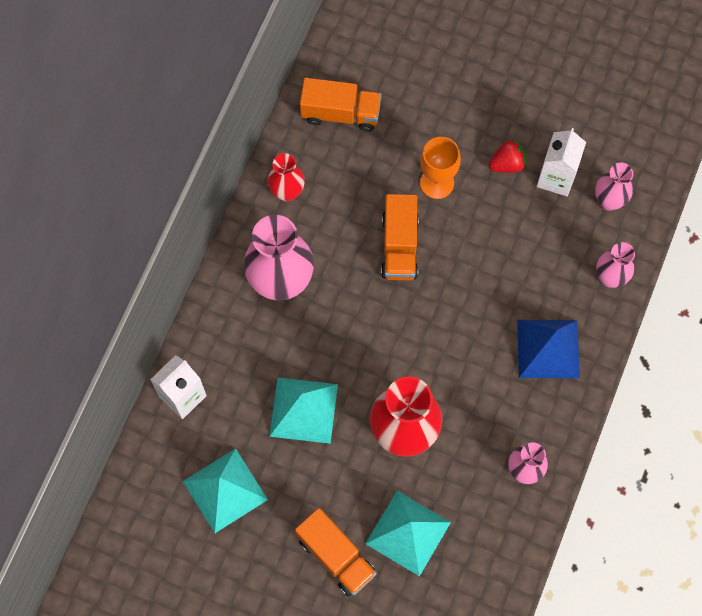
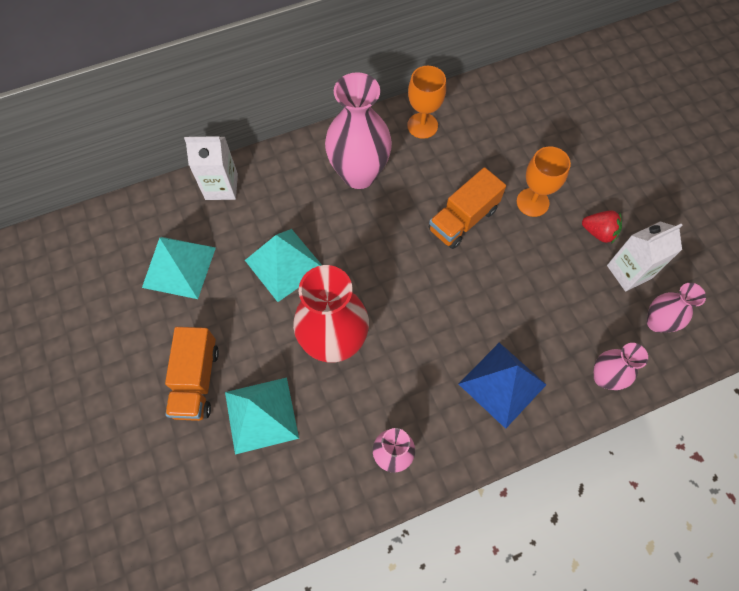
camera: 45 degrees right, 5 degrees down
red vase [268,153,305,202] -> orange goblet [407,66,446,139]
orange truck [300,78,382,132] -> none

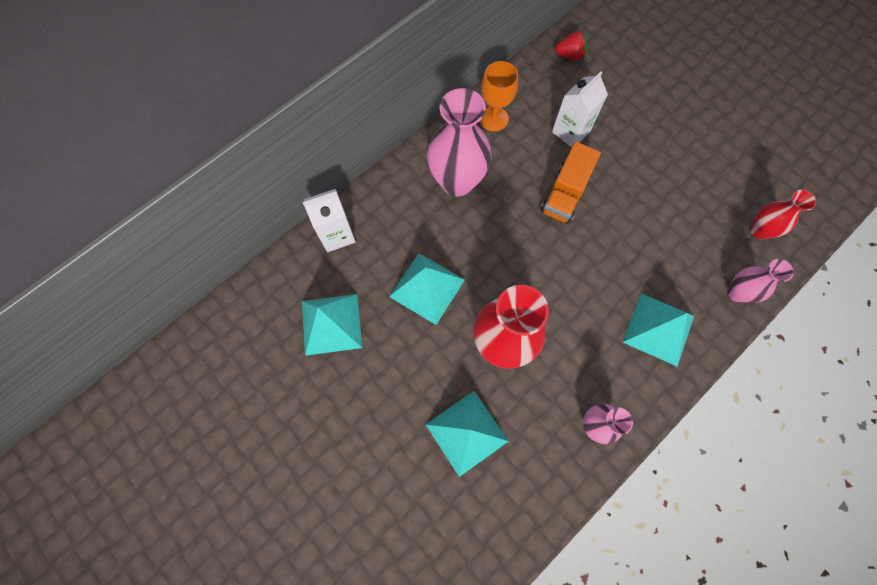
camera: 20 degrees left, 5 degrees up
orange truck [165,327,219,421] -> none
blue pyramid [459,343,546,429] -> turquoise pyramid [623,293,694,367]
orange goblet [517,146,571,217] -> none
red strawberry [582,210,622,244] -> red strawberry moved to [555,30,588,61]
white carton [607,222,682,292] -> white carton moved to [552,71,608,147]
pink vase [647,283,706,333] -> red vase [750,190,816,239]

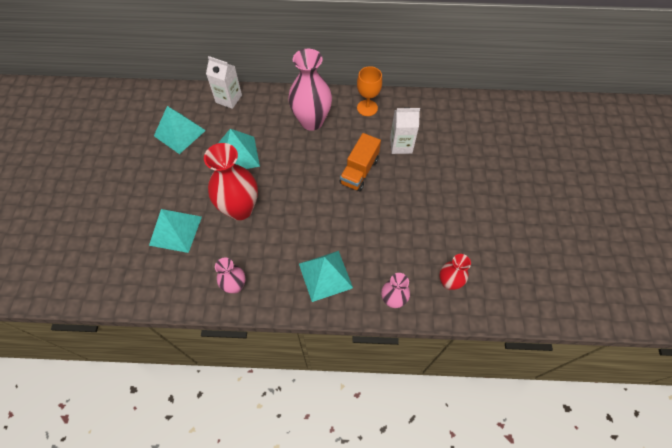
camera: 45 degrees right, 10 degrees down
orange truck [540,142,601,224] -> orange truck turned 45 degrees counterclockwise [340,133,381,191]
red strawberry [555,30,588,61] -> none

